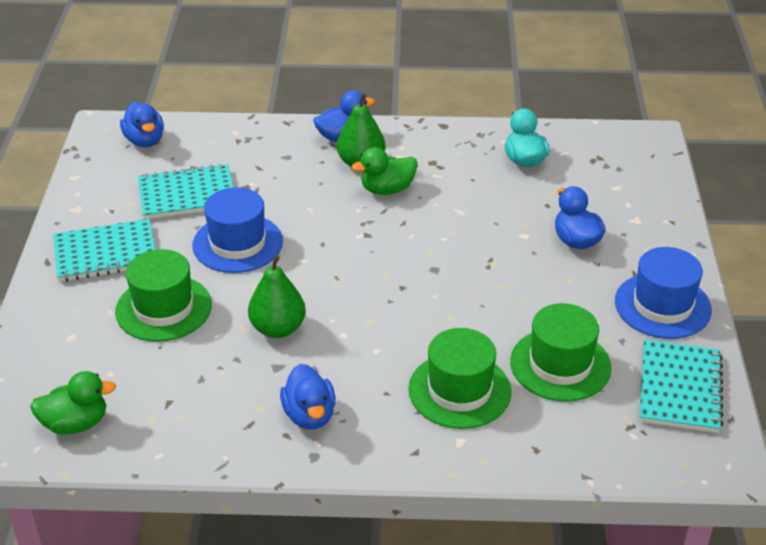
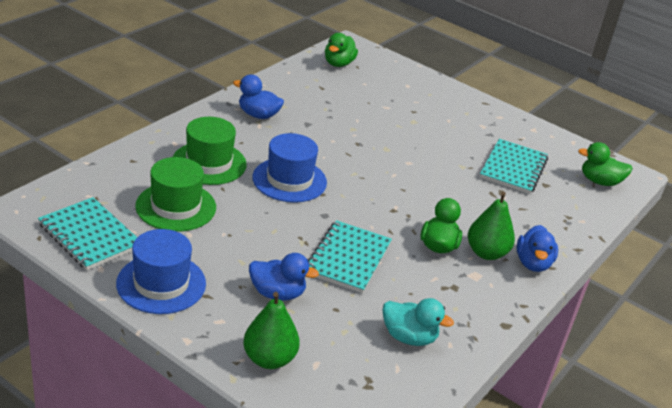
camera: 120 degrees right, 5 degrees down
turquoise notebook [53,219,155,282] -> turquoise notebook moved to [309,220,392,293]
green hat [115,249,212,342] -> none
blue duck [120,102,164,147] -> green duck [578,142,633,186]
blue hat [193,187,283,273] -> blue hat moved to [252,133,327,203]
green pear [248,255,306,338] -> green pear moved to [243,292,300,369]

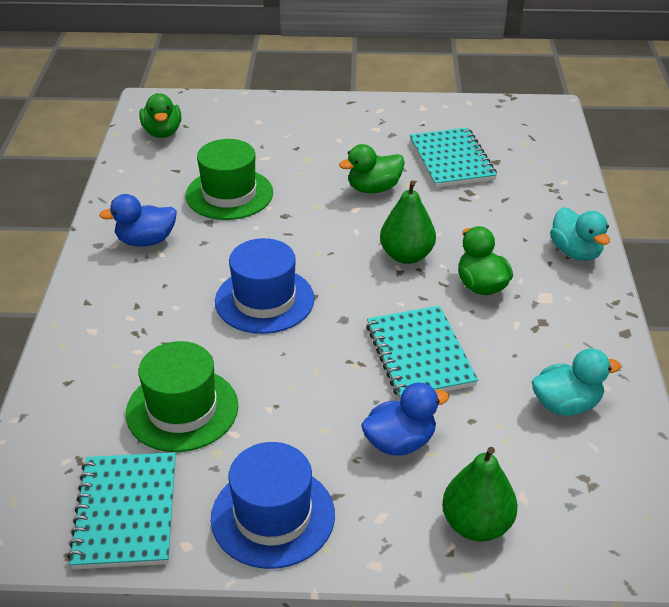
camera: 30 degrees left, 5 degrees up
turquoise notebook [38,197,137,270] -> turquoise notebook turned 75 degrees clockwise [68,452,176,569]
green hat [173,117,247,185] -> green hat moved to [185,139,273,220]
green pear [468,192,515,260] -> green pear moved to [380,180,436,264]
blue duck [517,225,558,272] -> turquoise duck [550,207,610,261]
green duck [578,142,633,186] -> green duck moved to [339,144,405,193]

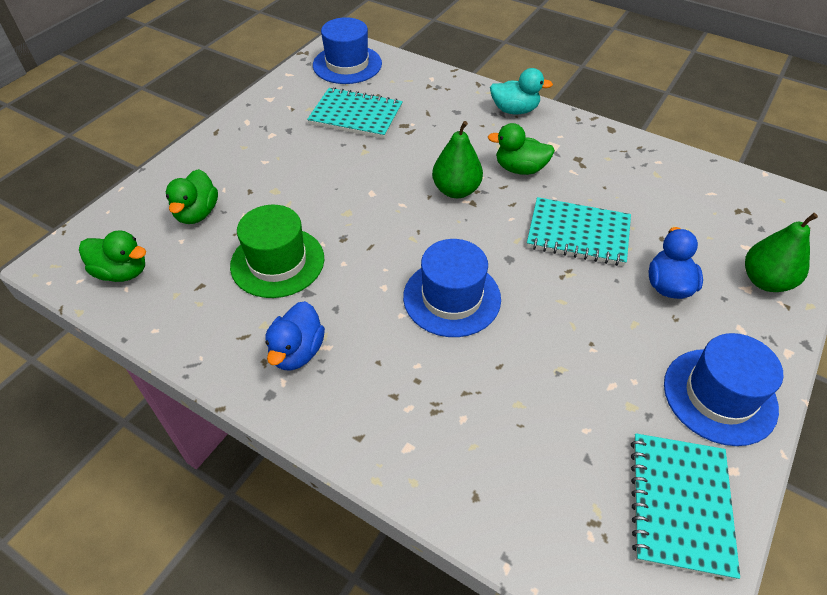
camera: 60 degrees left, 10 degrees up
turquoise notebook [68,452,176,569] -> turquoise notebook turned 75 degrees clockwise [631,433,740,580]
green hat [126,341,238,452] -> none
green duck [339,144,405,193] -> green duck moved to [166,169,218,224]
turquoise duck [532,348,621,416] -> none
none -> blue hat [313,17,382,84]

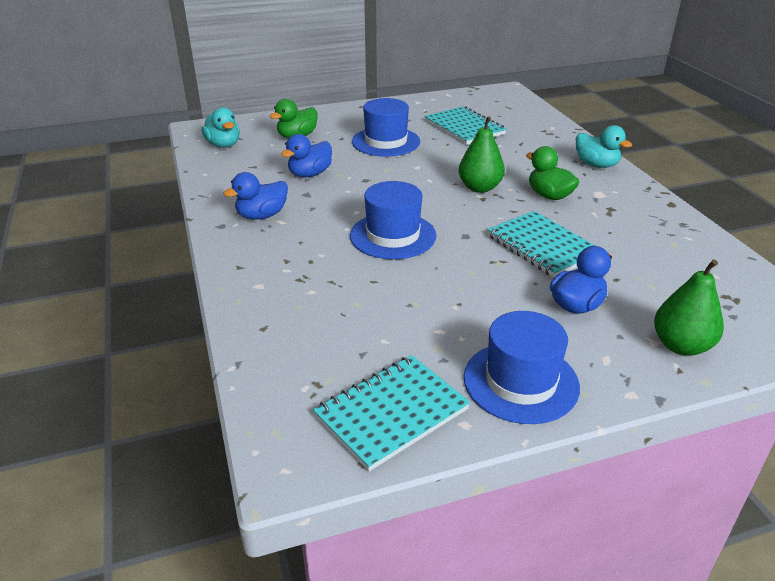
camera: 40 degrees right, 15 degrees down
green duck [79,231,146,282] -> turquoise duck [201,107,240,148]
green hat [230,205,324,298] -> blue duck [281,134,332,177]
blue hat [313,17,382,84] -> blue hat moved to [352,98,420,157]

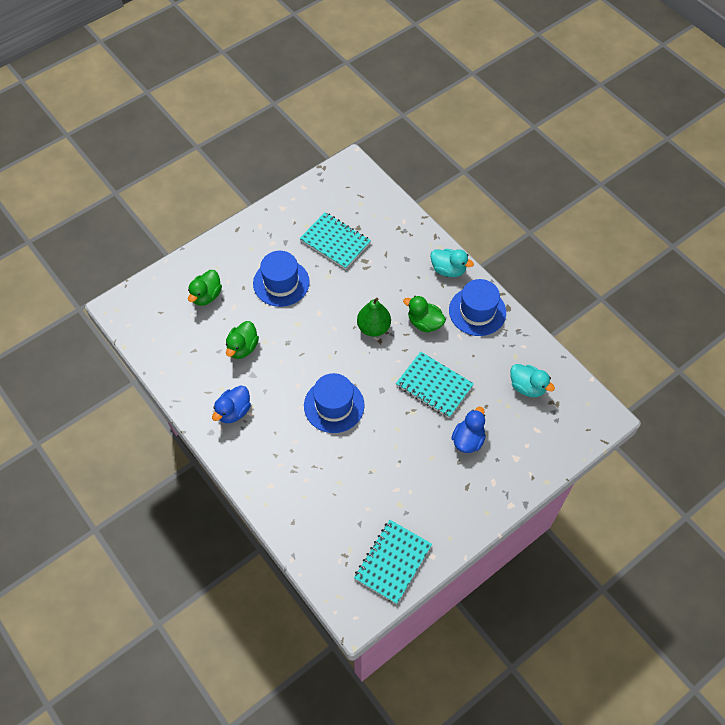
camera: 20 degrees left, 25 degrees up
turquoise duck [201,107,240,148] -> turquoise duck moved to [510,364,555,397]
blue duck [281,134,332,177] -> green duck [226,321,259,359]
blue hat [464,311,580,424] -> blue hat moved to [449,279,506,336]
green pear [654,259,724,356] -> none

